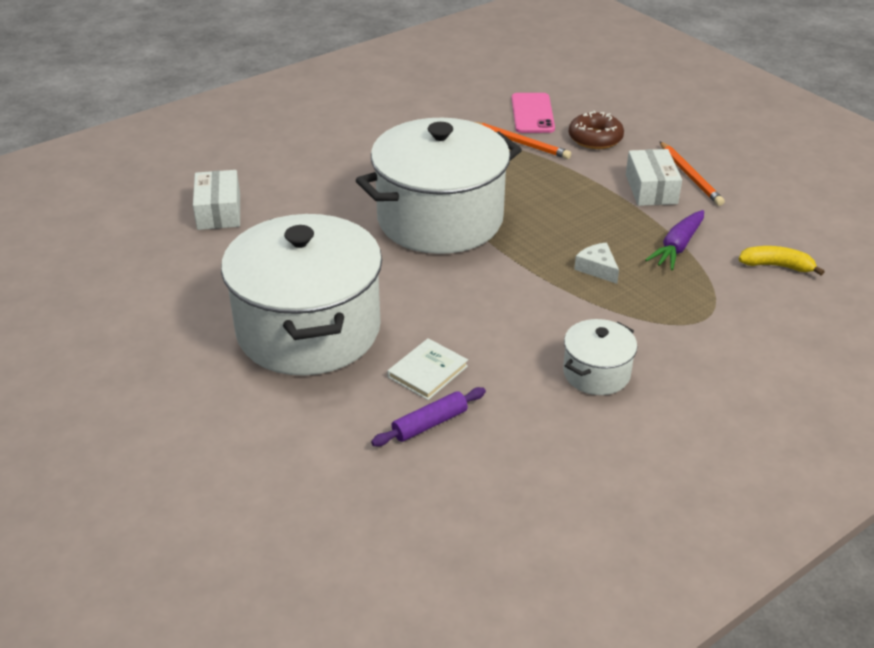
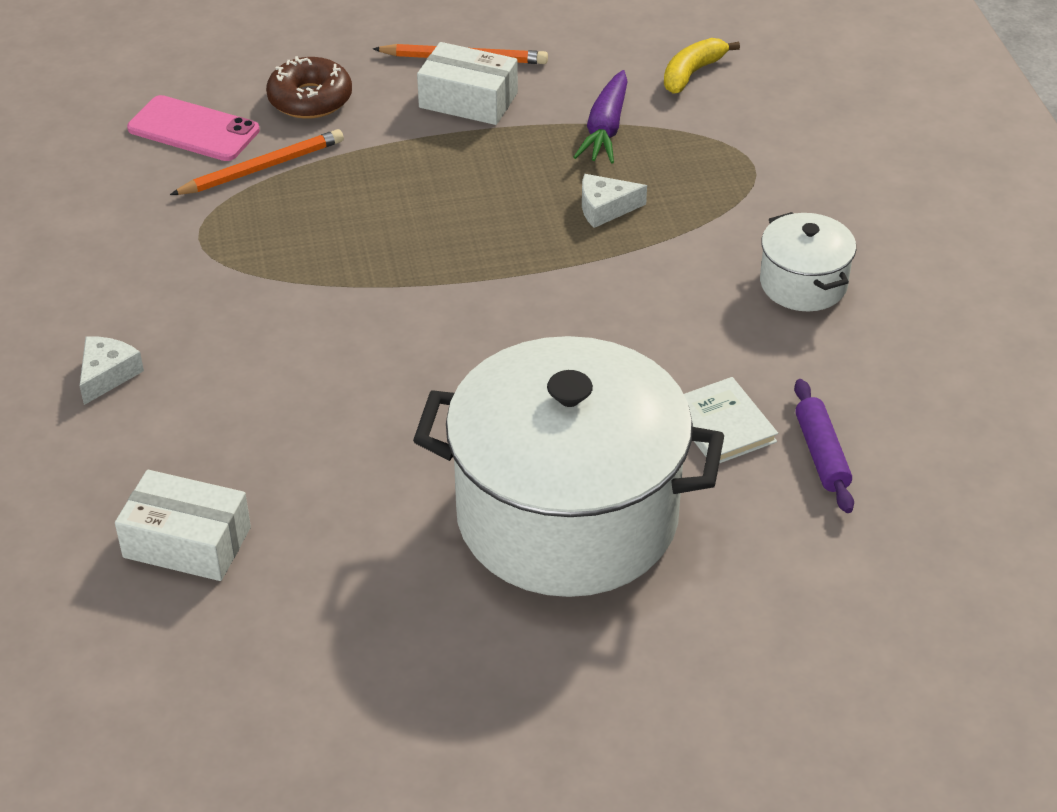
camera: 65 degrees left, 5 degrees up
white pot [356,118,522,254] -> none
purple carrot [645,210,704,270] -> purple carrot turned 45 degrees clockwise [573,70,628,164]
none -> white cheese [80,336,144,405]

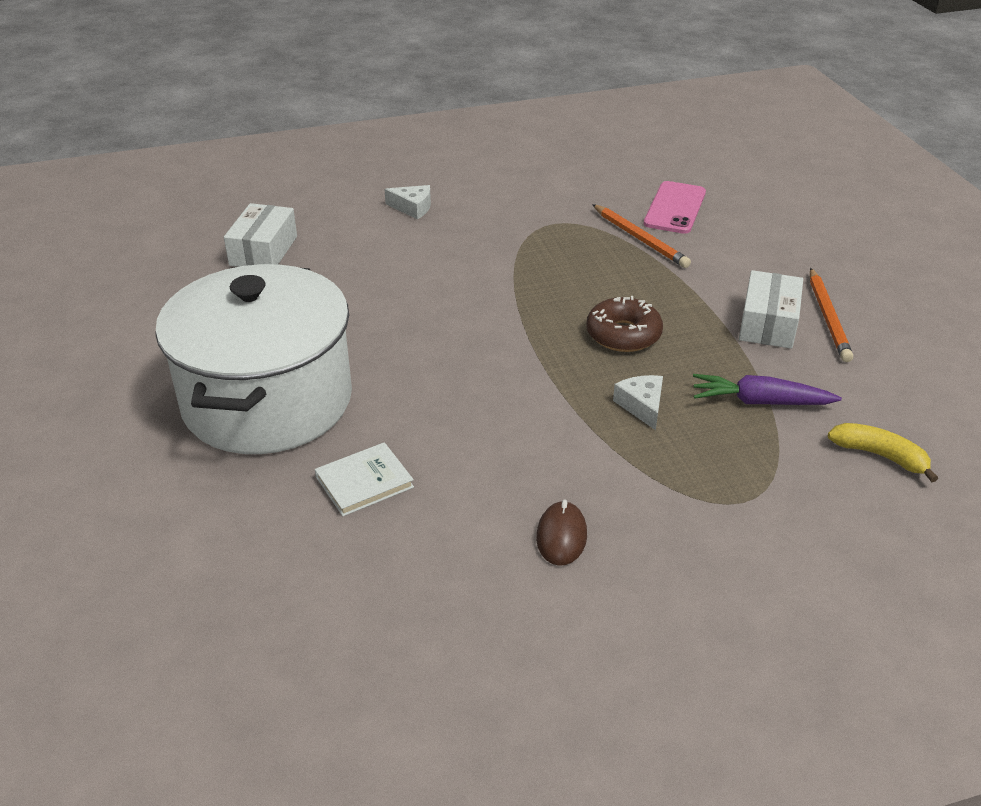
camera: 85 degrees right, 5 degrees down
brown donut [266,56,352,119] -> brown donut moved to [586,296,663,352]
white pot [760,212,856,311] -> brown mouse [536,500,587,566]
purple rolling pin [794,379,854,513] -> none

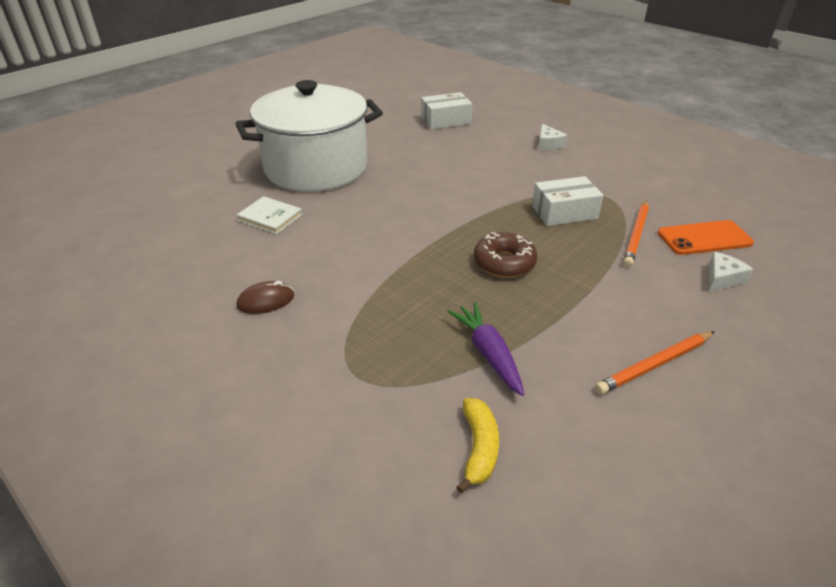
camera: 60 degrees right, 0 degrees up
white cheese [613,375,663,430] -> white cheese moved to [709,252,754,292]
pink phone [644,181,706,234] -> orange phone [658,220,754,255]
white box [739,270,803,349] -> white box moved to [532,176,603,226]

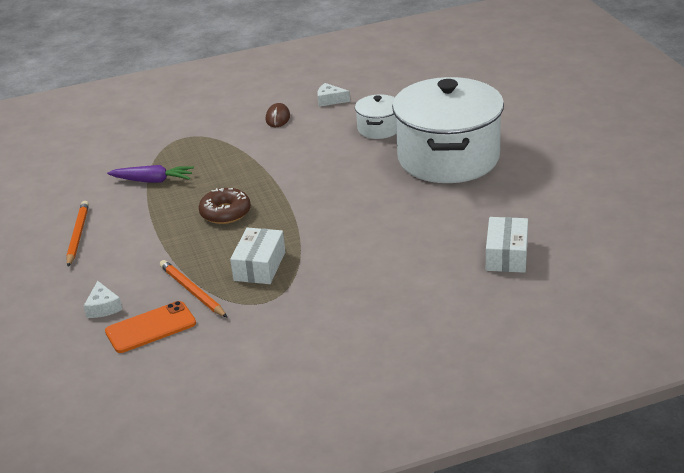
camera: 120 degrees right, 5 degrees down
white book [237,196,302,234] -> white pot [355,94,397,139]
yellow banana [457,398,499,493] -> none
white cheese [538,124,567,150] -> white cheese moved to [317,83,350,107]
orange phone [658,220,754,255] -> orange phone turned 45 degrees clockwise [105,301,196,353]

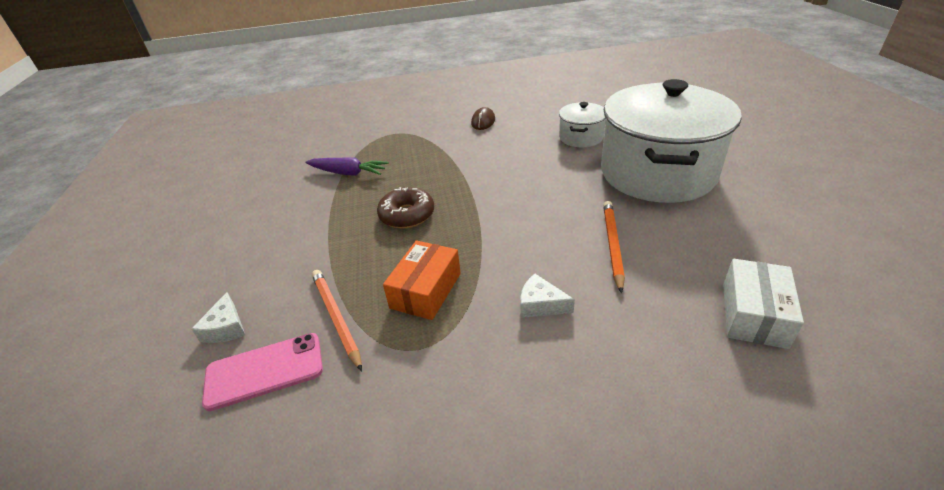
camera: 10 degrees right, 5 degrees up
orange pencil [66,201,89,267] -> orange pencil moved to [603,201,625,293]
orange phone [105,301,196,353] -> pink phone [202,333,323,411]
white box [230,228,285,284] -> orange box [383,241,461,320]
white cheese [317,83,350,107] -> white cheese moved to [520,274,575,318]

